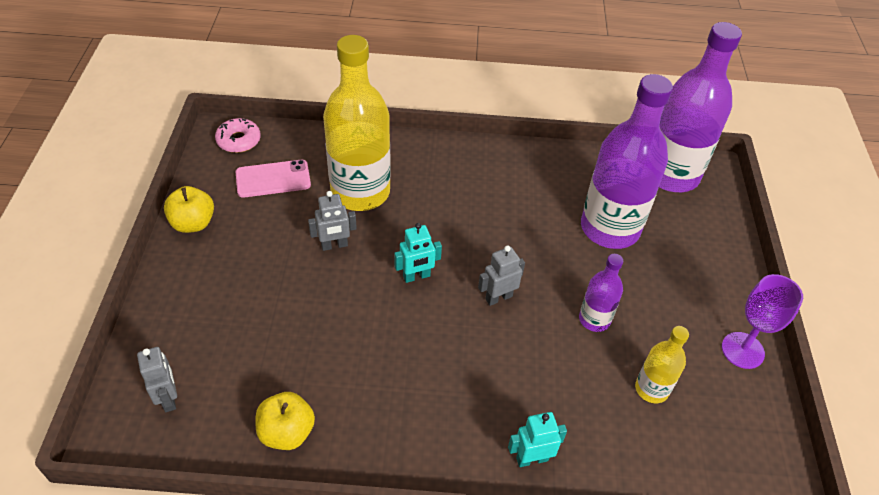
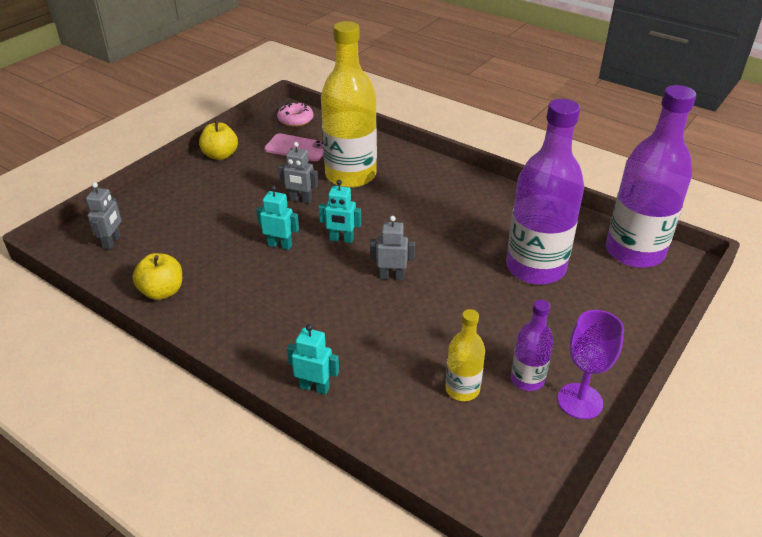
camera: 35 degrees right, 10 degrees down
purple bottle [579,254,623,332] -> purple bottle moved to [511,300,554,391]
none -> turquoise robot [256,186,299,250]

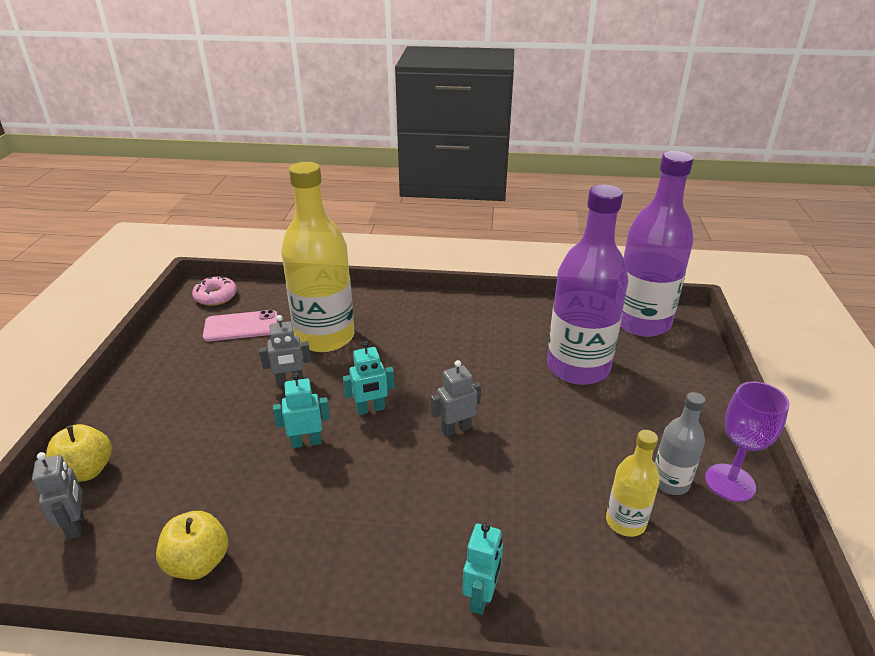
camera: 30 degrees left, 5 degrees down
yellow apple [199,121,238,160] -> yellow apple moved to [46,424,112,482]
turquoise robot [287,324,339,395] -> turquoise robot turned 120 degrees clockwise [463,523,503,615]
purple bottle [511,300,554,391] -> grey bottle [655,392,705,495]

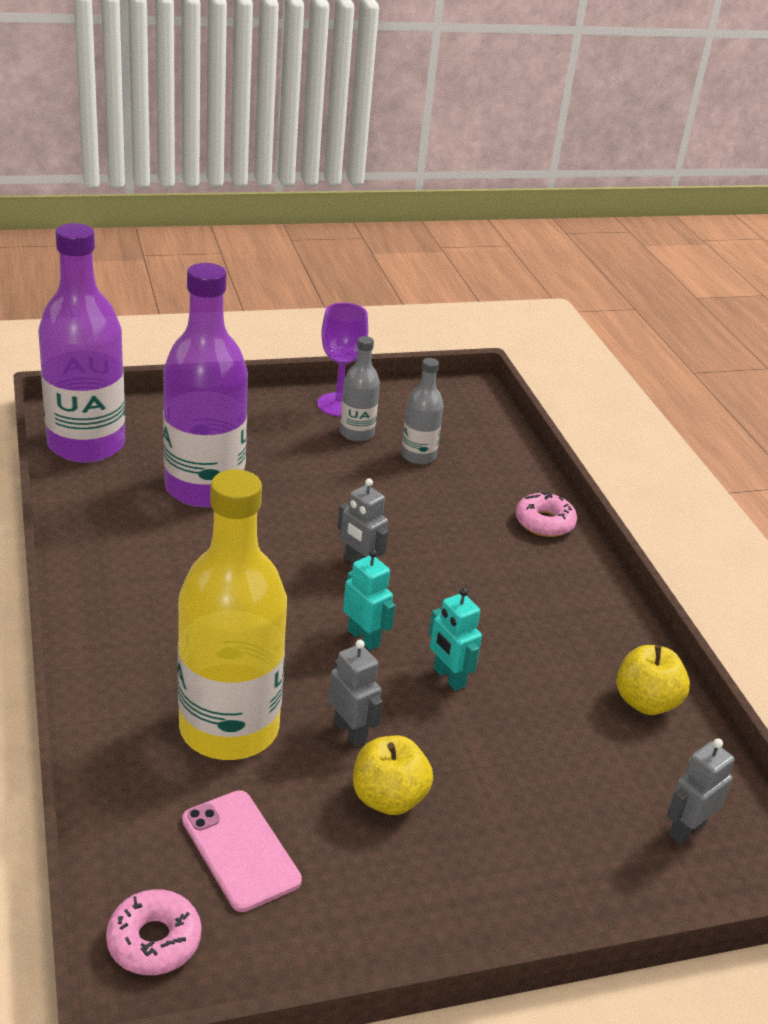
camera: 115 degrees left, 0 degrees up
yellow apple [46,424,112,482] -> yellow apple moved to [353,736,433,815]
turquoise robot [463,523,503,615] -> pink donut [515,492,577,537]
yellow bottle [606,430,660,537] -> grey bottle [401,358,444,464]

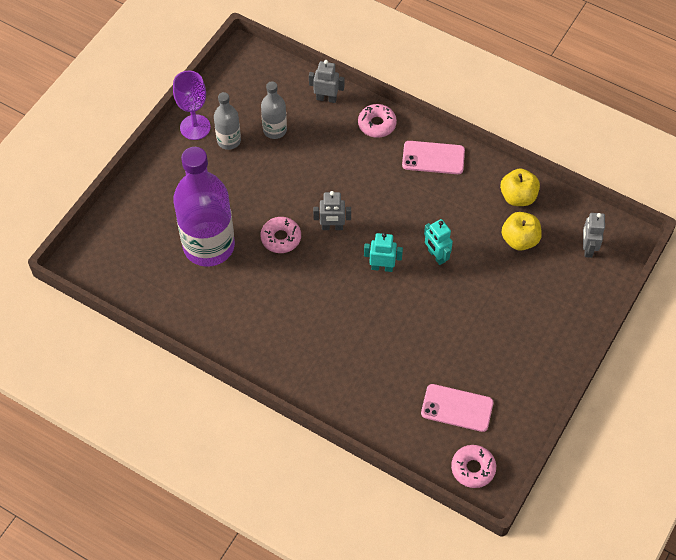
camera: 40 degrees left, 25 degrees up
purple bottle [38,223,125,463] -> none
yellow bottle [178,469,287,760] -> none
grey robot [328,640,383,747] -> grey robot moved to [309,60,344,103]
yellow apple [353,736,433,815] -> yellow apple moved to [502,212,542,251]
turquoise robot [429,588,482,691] -> turquoise robot turned 45 degrees clockwise [424,219,453,265]
none -> pink donut [261,217,301,253]
none -> pink phone [402,141,465,174]

